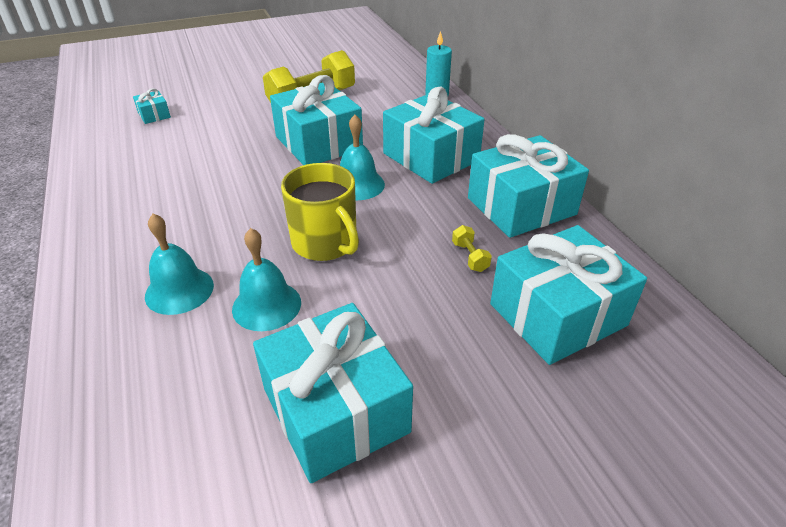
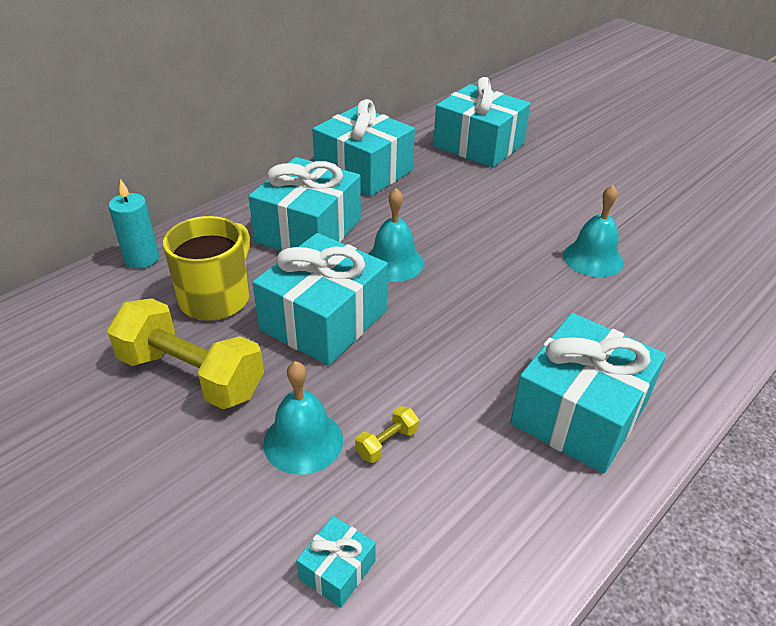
camera: 115 degrees left, 0 degrees up
turquoise bell [145,214,214,315] -> turquoise bell moved to [263,361,343,475]
turquoise gift [253,303,413,483] -> turquoise gift moved to [510,313,666,474]
yellow mug [281,163,359,261] -> yellow mug moved to [163,216,250,321]
yellow dumbbell [452,225,492,272] -> yellow dumbbell moved to [355,406,419,463]

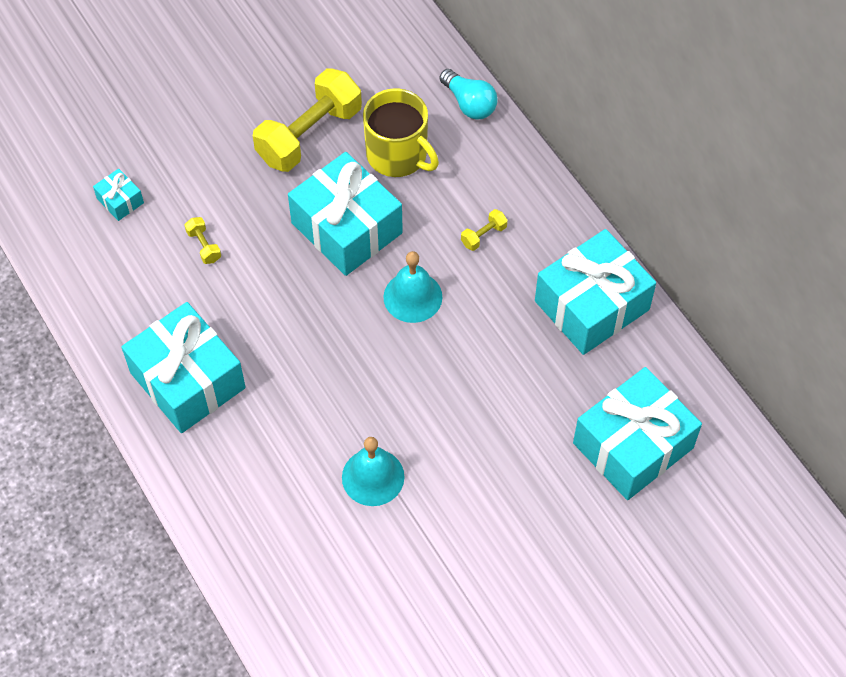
camera: 105 degrees right, 20 degrees up
turquoise candle [108,179,159,269] -> turquoise light bulb [439,69,498,120]
turquoise gift [248,157,361,251] -> yellow dumbbell [461,209,508,251]
turquoise bell [263,361,343,475] -> none

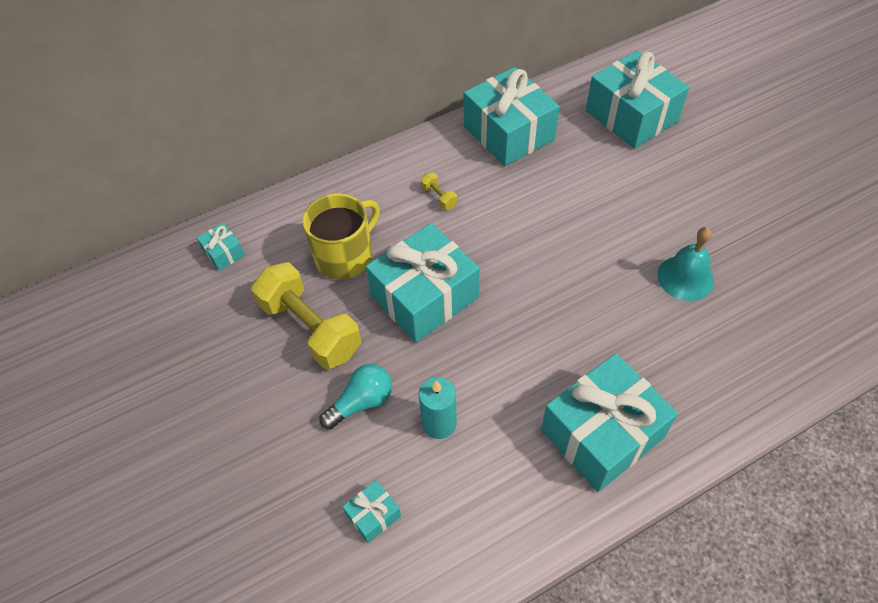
camera: 85 degrees left, 5 degrees down
yellow dumbbell [184,217,221,264] -> turquoise candle [419,377,457,439]
turquoise bell [383,251,442,323] -> none
turquoise light bulb [439,69,498,120] -> turquoise light bulb moved to [319,364,392,429]
none -> turquoise gift [197,223,245,271]

